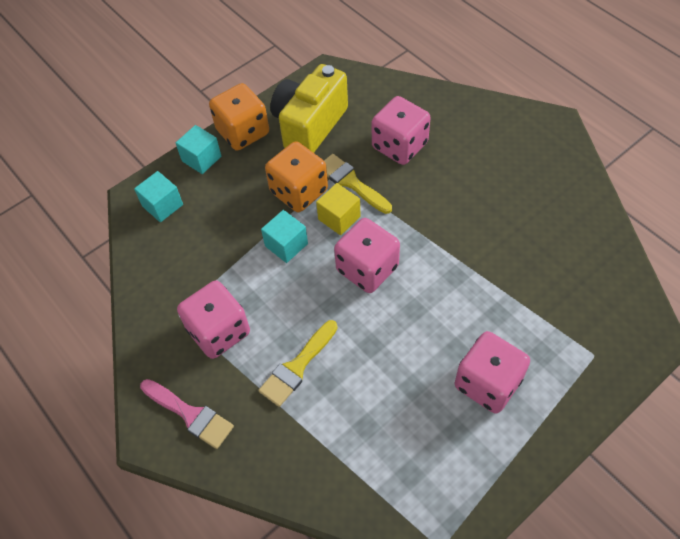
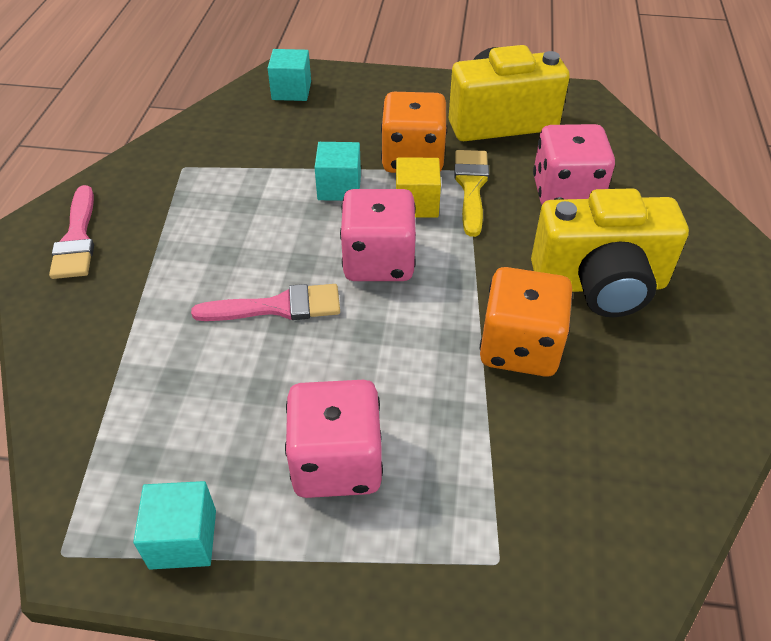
camera: 45 degrees right, 10 degrees down
turquoise cube [176,125,221,174] -> turquoise cube moved to [133,481,216,570]
pink dice [177,280,250,359] -> none
orange dice [209,83,269,151] -> orange dice moved to [480,267,573,377]
yellow brush [259,320,338,407] -> none
none -> pink brush [191,284,340,321]
none -> yellow camera [531,188,689,317]

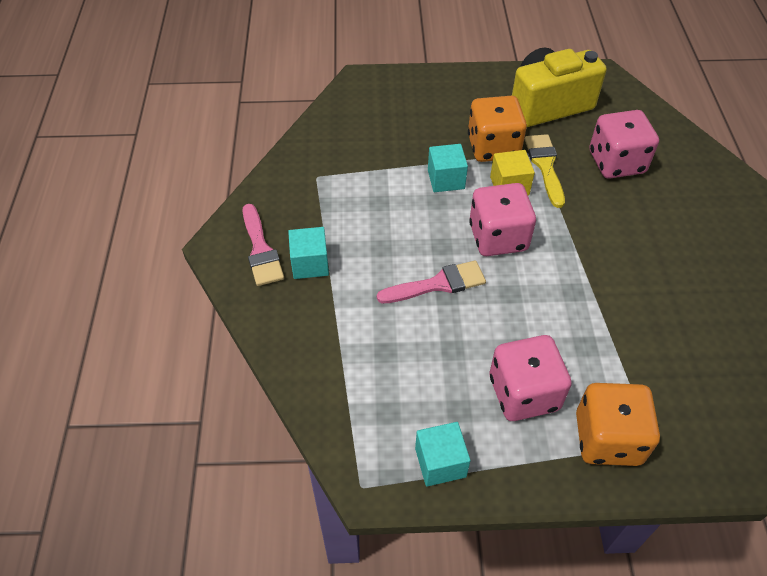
camera: 10 degrees left, 5 degrees up
turquoise cube [268,49,311,101] -> turquoise cube moved to [288,227,329,279]
orange dice [480,267,573,377] -> orange dice moved to [576,383,660,466]
yellow camera [531,188,689,317] -> none

